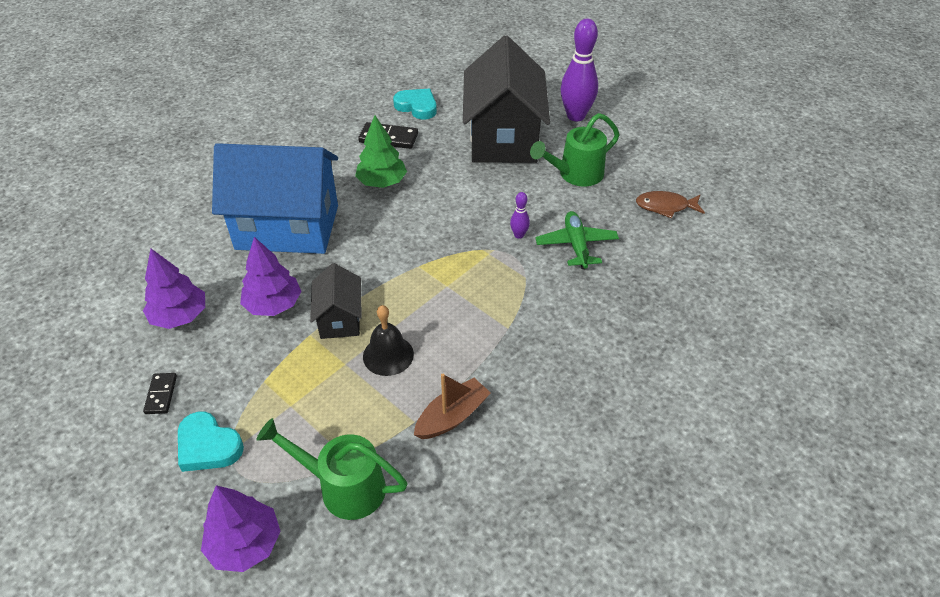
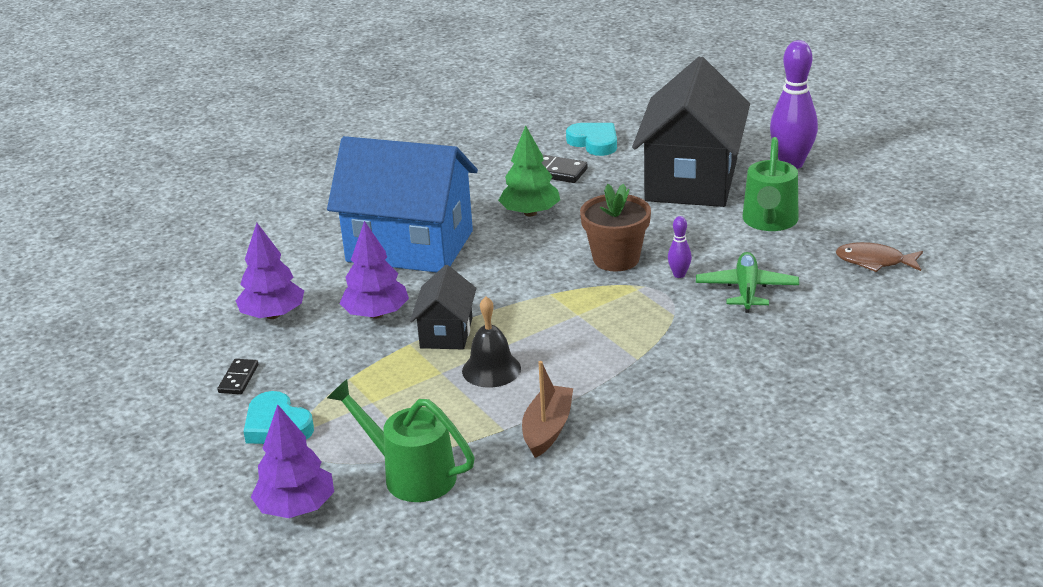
camera: 15 degrees right, 15 degrees down
brown boat [414,374,491,439] -> brown boat turned 45 degrees counterclockwise [522,361,573,458]
green watering can [530,113,619,187] -> green watering can turned 60 degrees counterclockwise [742,137,799,231]
none -> brown flower pot [580,184,651,271]

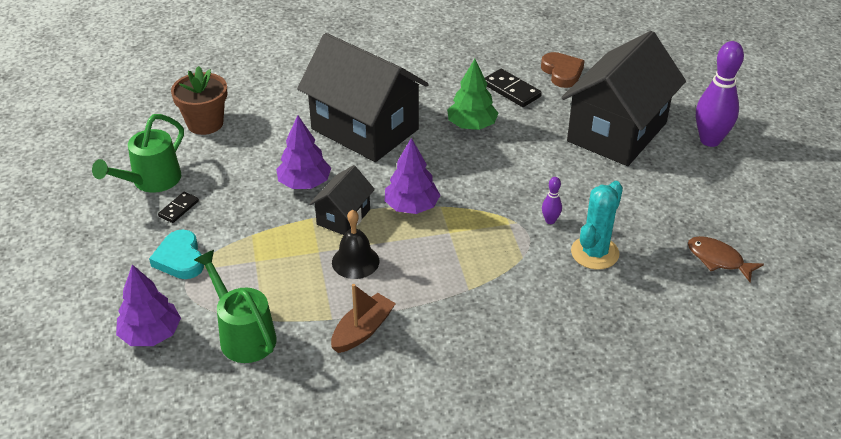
camera: 20 degrees right, 10 degrees up
purple tree [236,223,304,319] -> purple tree moved to [384,138,440,214]
blue house [327,136,478,273] -> black house [297,33,429,162]
turquoise heart [566,123,617,156] -> brown heart [541,52,585,88]
brown flower pot [580,184,651,271] -> brown flower pot moved to [171,66,227,135]
green plane [696,252,799,313] -> turquoise cactus [571,181,623,270]
green watering can [742,137,799,231] -> green watering can moved to [92,114,184,193]

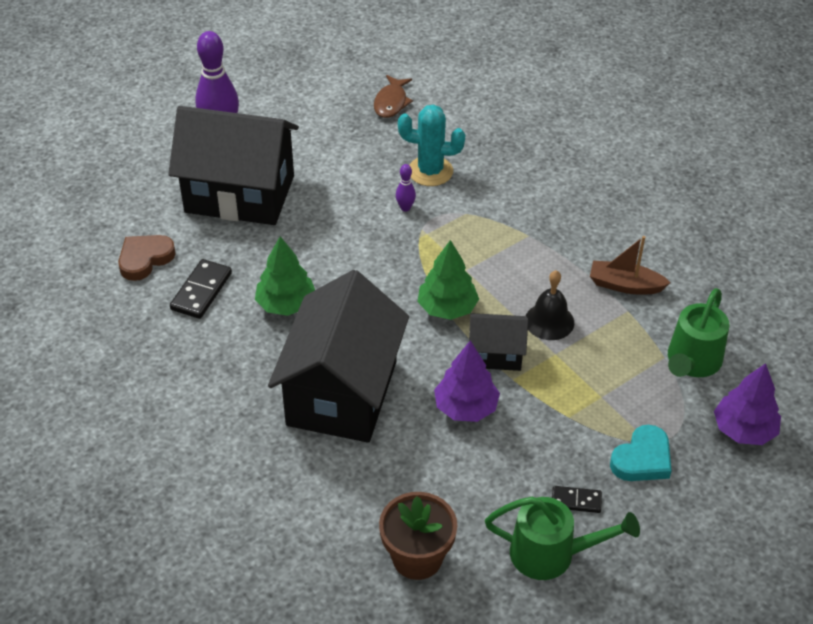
camera: 115 degrees left, 5 degrees up
purple tree [384,138,440,214] -> green tree [418,240,479,320]

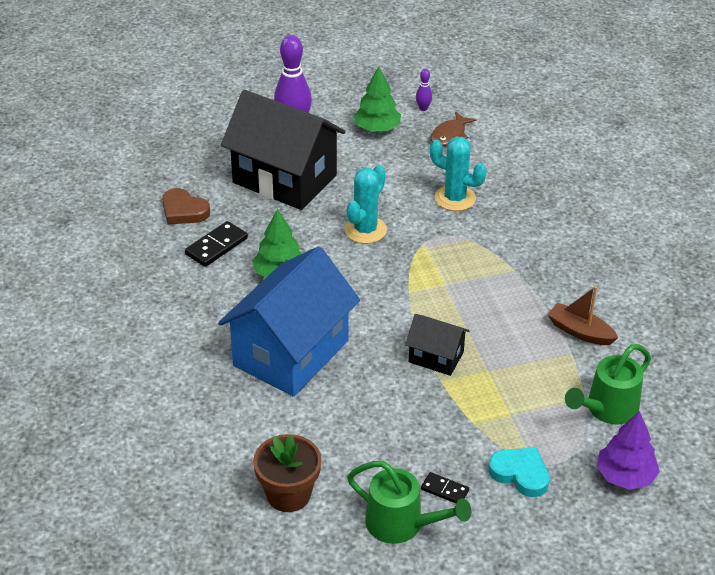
camera: 20 degrees right, 5 degrees down
brown heart [118,235,176,281] -> brown heart turned 120 degrees counterclockwise [162,188,210,224]
black house [268,270,409,443] -> blue house [218,246,360,397]
purple bowling pin [396,164,416,212] -> purple bowling pin moved to [416,69,432,111]
green tree [418,240,479,320] -> green tree moved to [354,66,401,132]
purple tree [434,341,500,422] -> none
black bell [526,270,574,340] -> none
turquoise heart [610,425,672,481] -> turquoise heart turned 120 degrees counterclockwise [488,447,550,497]
none -> turquoise cactus [344,165,387,244]

